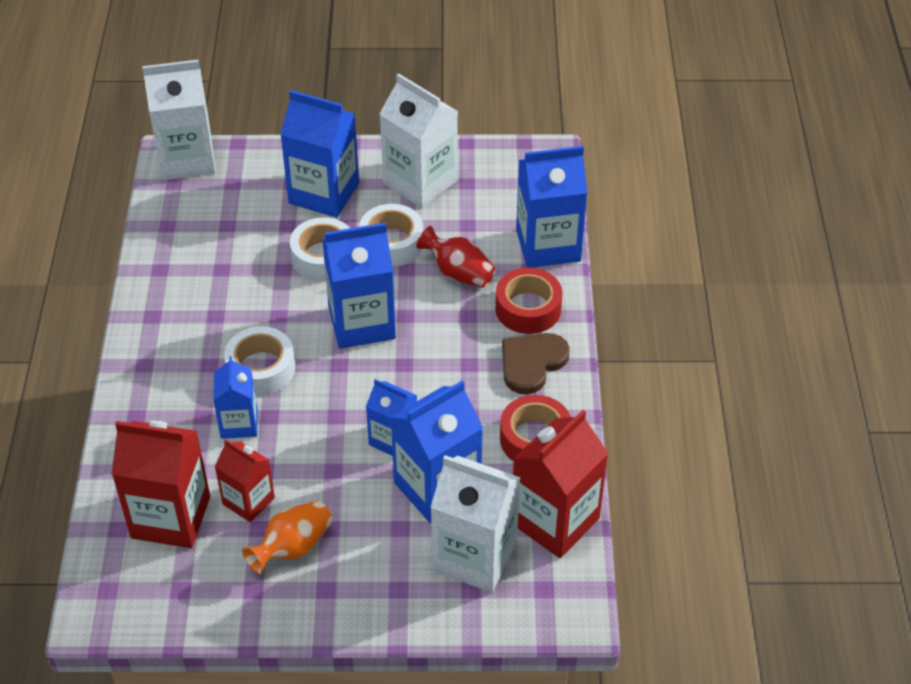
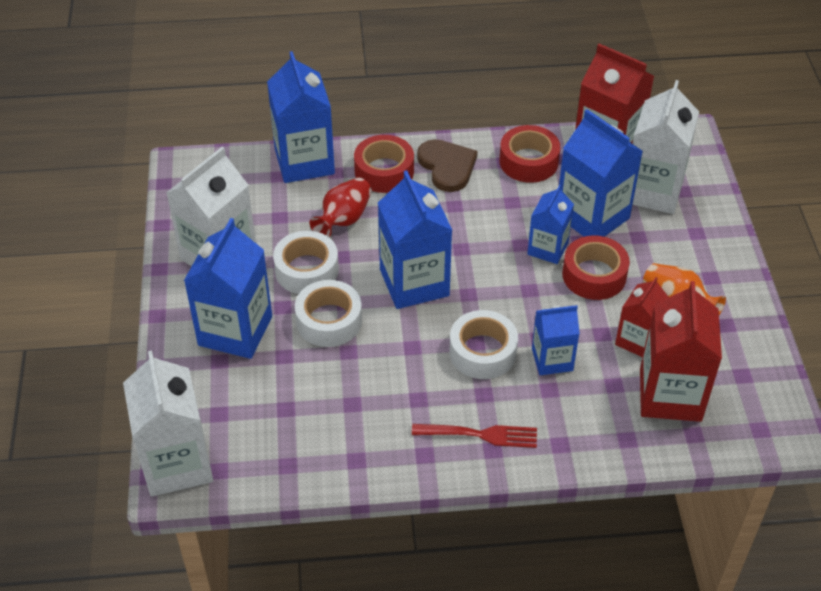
camera: 95 degrees left, 0 degrees up
brown heart [502,333,570,394] -> brown heart turned 150 degrees counterclockwise [417,139,477,192]
none -> red fork [412,424,537,448]
none -> red tape [562,235,630,300]

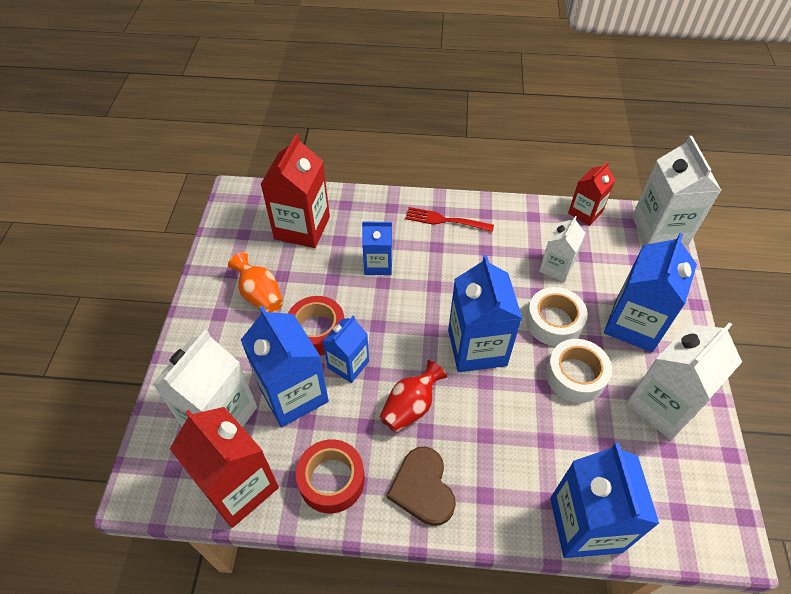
camera: 170 degrees left, 5 degrees up
red vase [310,177,372,237] -> red vase moved to [379,360,447,433]
red tape [354,135,414,193] -> none
white tape [449,310,518,379] -> none
red carton [615,277,669,357] -> red carton moved to [568,162,615,226]
none -> white carton [539,216,586,282]

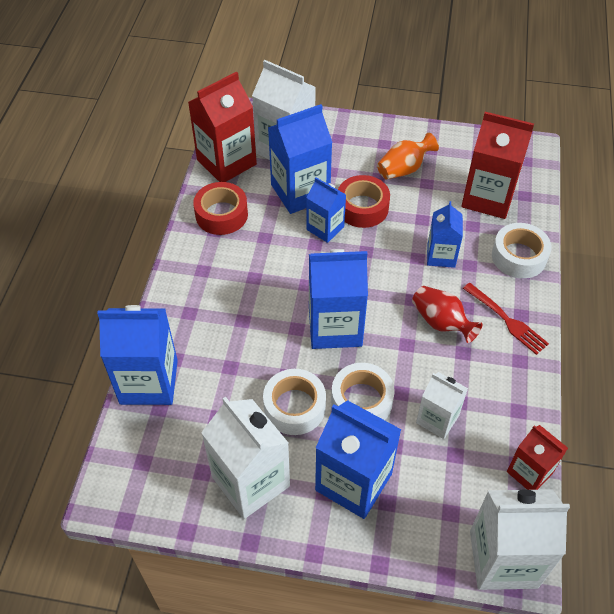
camera: 95 degrees right, 0 degrees up
red vase [379,360,447,433] -> red vase moved to [412,286,482,343]
brown heart [387,447,456,526] -> none
red fork [405,207,494,232] -> red fork turned 120 degrees clockwise [463,283,549,355]
none -> white tape [492,223,552,279]

